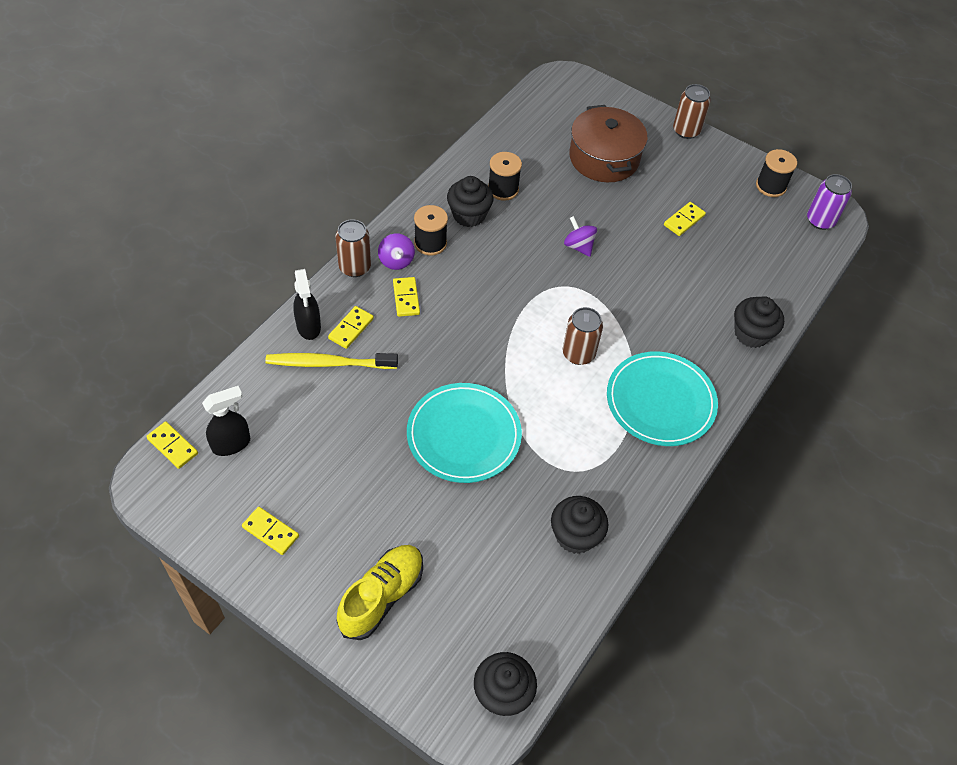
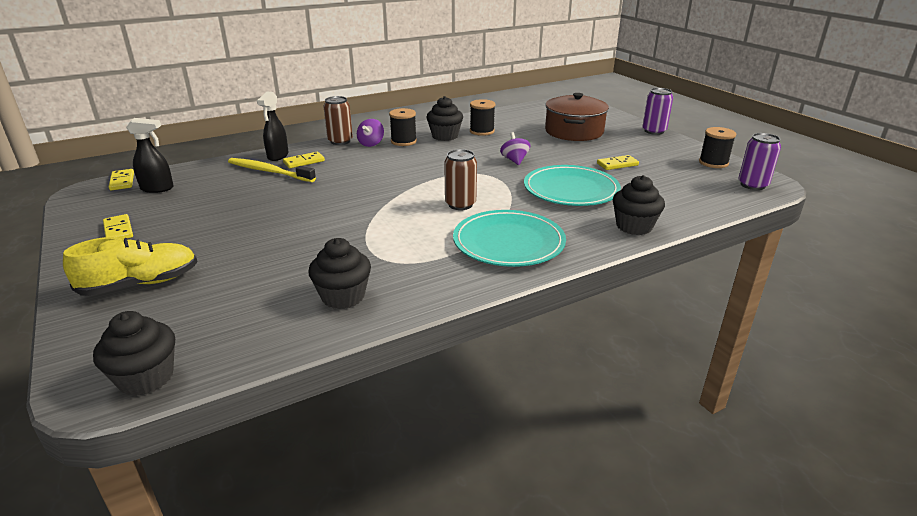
camera: 30 degrees right, 25 degrees down
yellow domino [393,277,420,317] -> none
turquoise plate [407,383,522,483] -> turquoise plate moved to [524,165,621,206]
brown can [673,84,711,139] -> purple can [643,88,673,135]

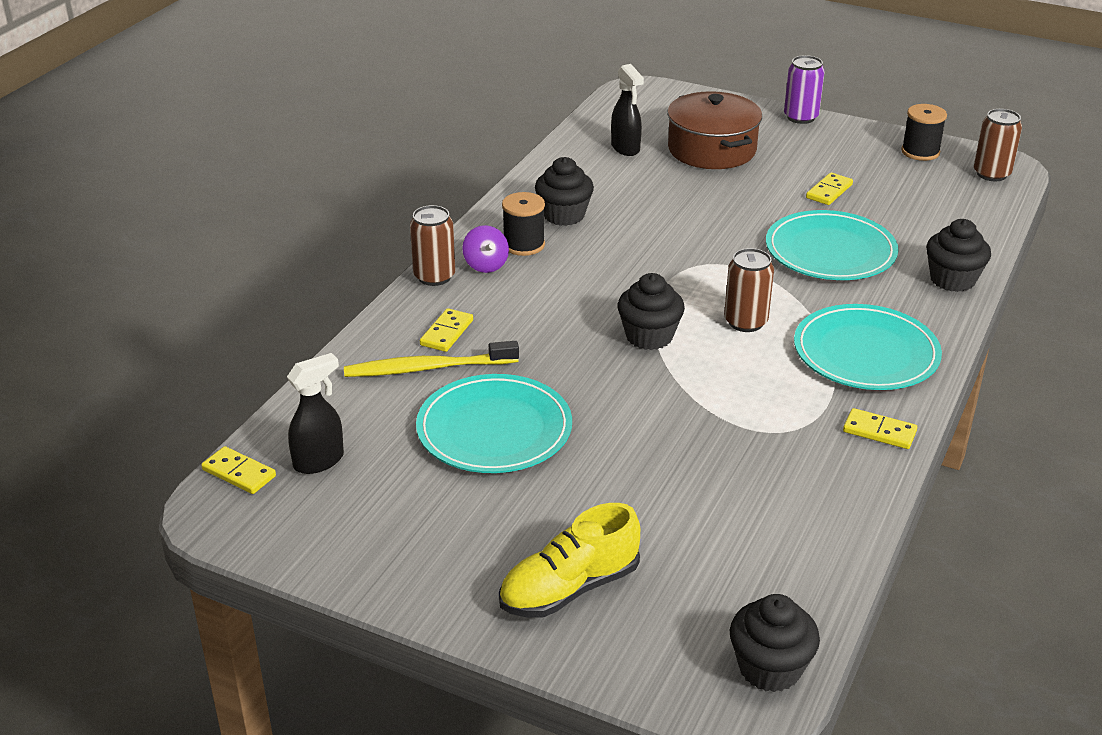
camera: 35 degrees left, 5 degrees up
yellow shoe [63,237,197,296] -> yellow shoe turned 150 degrees counterclockwise [499,503,640,618]
yellow domino [103,214,133,239] -> yellow domino moved to [843,408,917,449]
black spray bottle [257,92,289,161] -> black spray bottle moved to [611,64,644,156]
black cupcake [308,238,371,309] -> black cupcake moved to [617,273,685,350]
black spool [470,99,495,136] -> none
purple spinning top [500,132,531,165] -> none
purple can [738,133,781,190] -> brown can [974,109,1022,181]
none -> turquoise plate [416,374,572,473]

